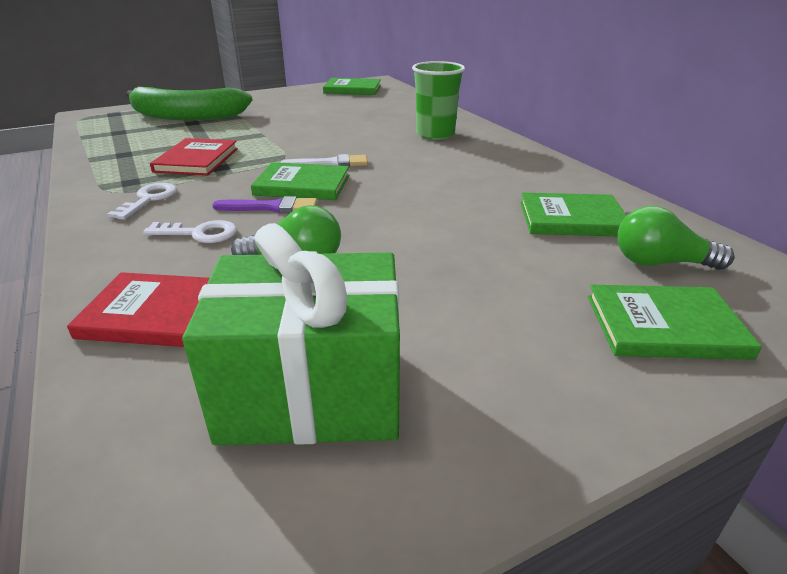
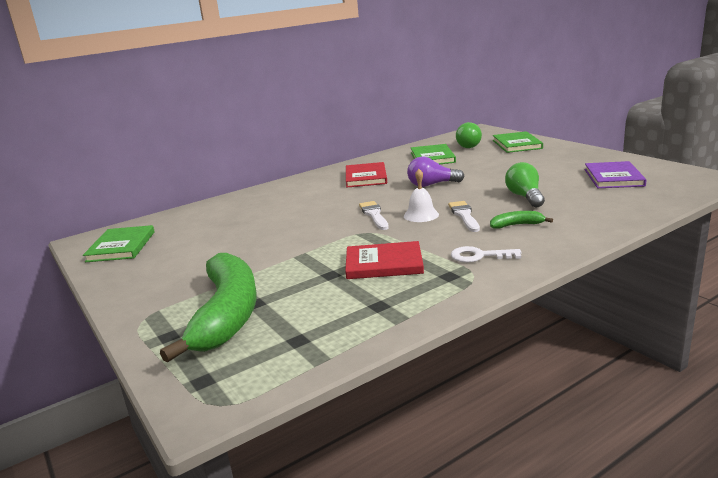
camera: 95 degrees left, 10 degrees down
red book [67,272,210,347] -> red book moved to [346,162,387,187]
white key [143,220,237,243] -> green banana [490,211,553,229]
green gift [182,223,400,445] -> purple book [585,161,646,188]
purple brush [212,196,317,213] -> white brush [448,201,480,232]
green book [251,162,349,200] -> white bell [404,169,439,222]
green cup [412,61,465,140] -> none
none -> purple light bulb [407,156,464,187]

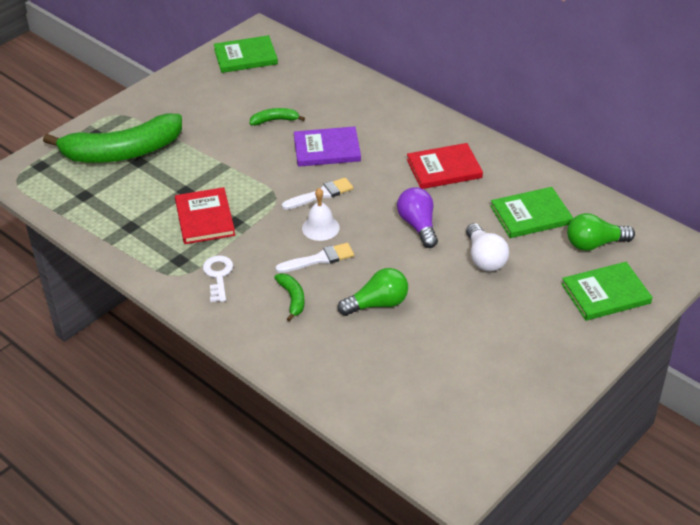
camera: 75 degrees right, 20 degrees up
purple book [585,161,646,188] -> purple book moved to [294,126,361,167]
none -> green banana [250,108,305,125]
none -> white light bulb [466,223,509,272]

